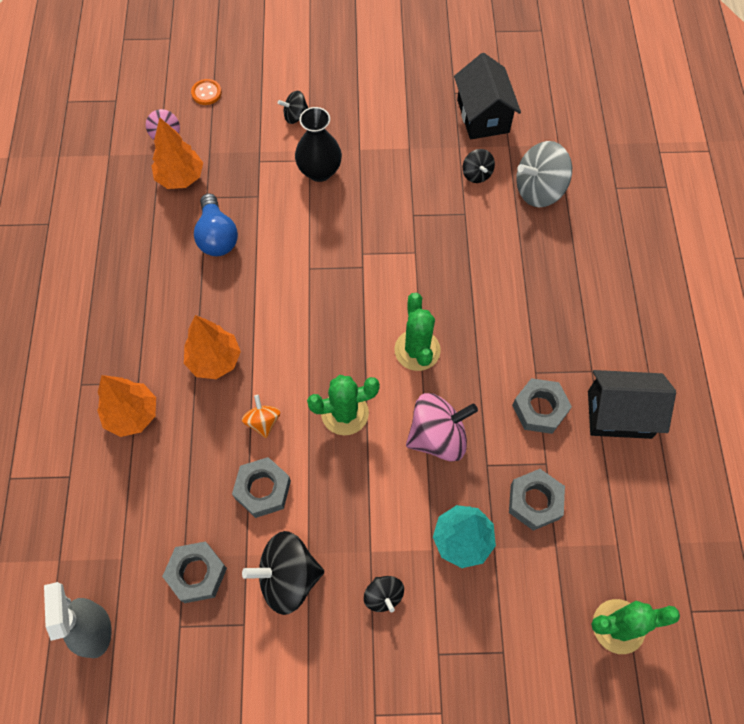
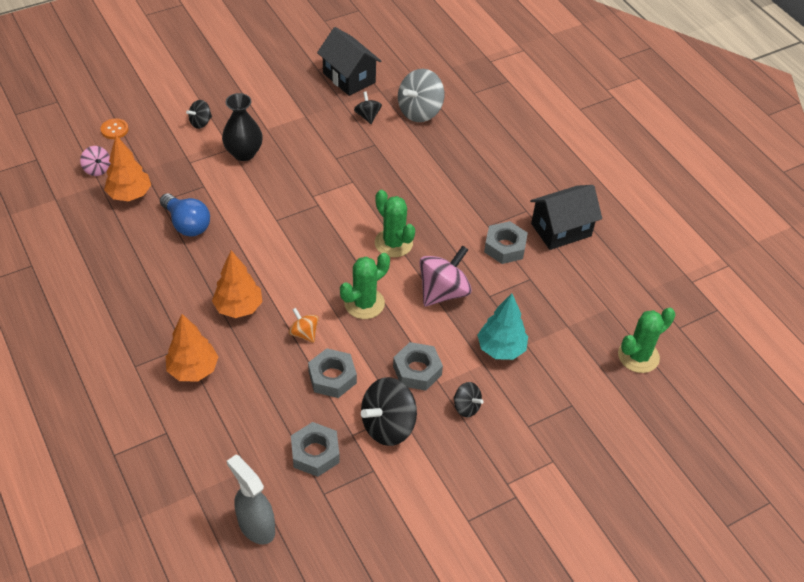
camera: 30 degrees left, 15 degrees down
black spinning top [463,149,495,183] -> black spinning top turned 150 degrees counterclockwise [354,91,382,124]
grey nut [509,469,565,531] -> grey nut moved to [393,342,443,391]

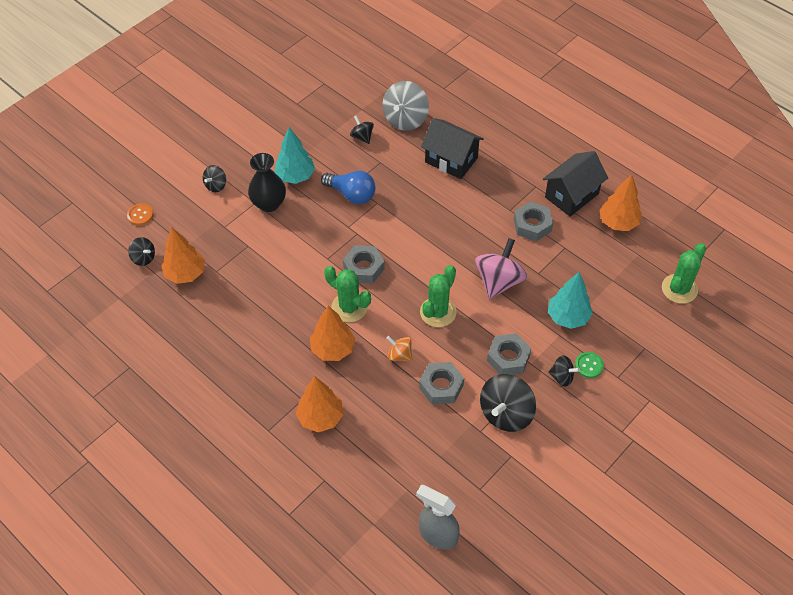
camera: 15 degrees left, 5 degrees up
pink spinning top [80,146,111,176] -> black spinning top [128,237,155,266]
blue light bulb [160,193,210,236] -> blue light bulb moved to [321,171,376,204]
grey nut [291,422,340,477] -> grey nut moved to [343,245,385,283]
black house [317,27,381,96] -> black house moved to [421,118,484,179]
green cactus [375,190,415,257] -> green cactus moved to [324,266,371,322]
none -> turquoise tree [274,127,315,184]
none -> green button [575,352,604,378]
none -> orange tree [599,174,642,231]

